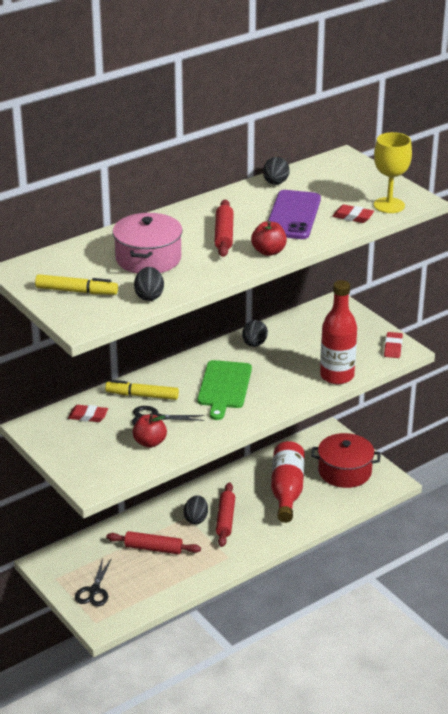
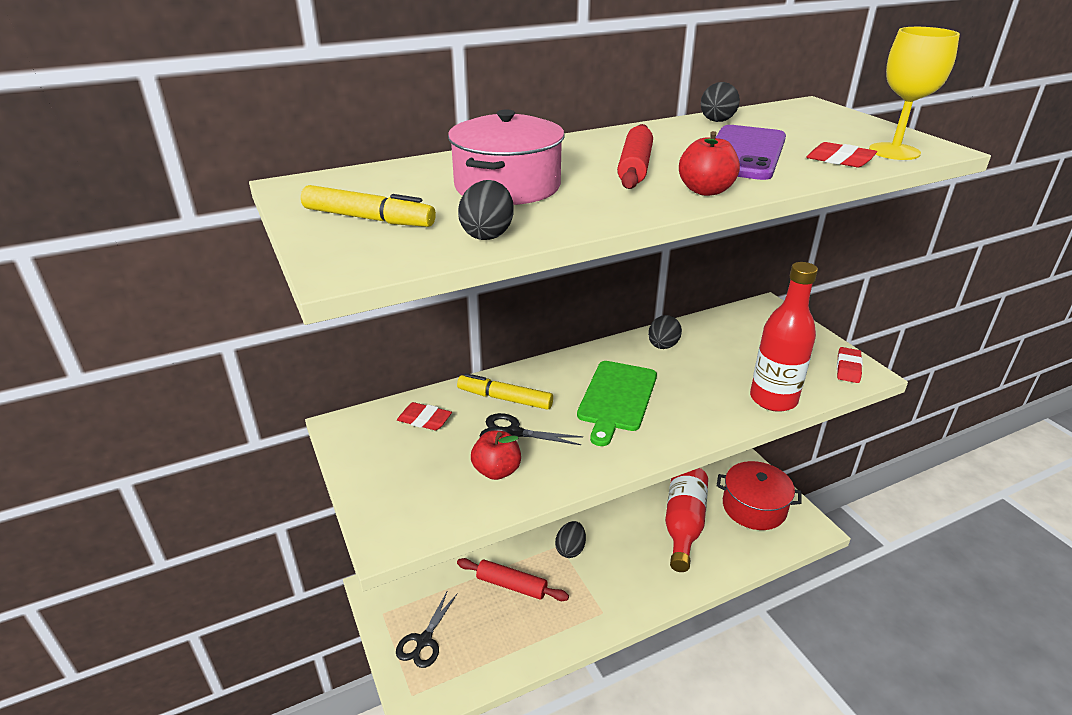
camera: 10 degrees right, 0 degrees up
red rolling pin [216,482,235,547] -> none

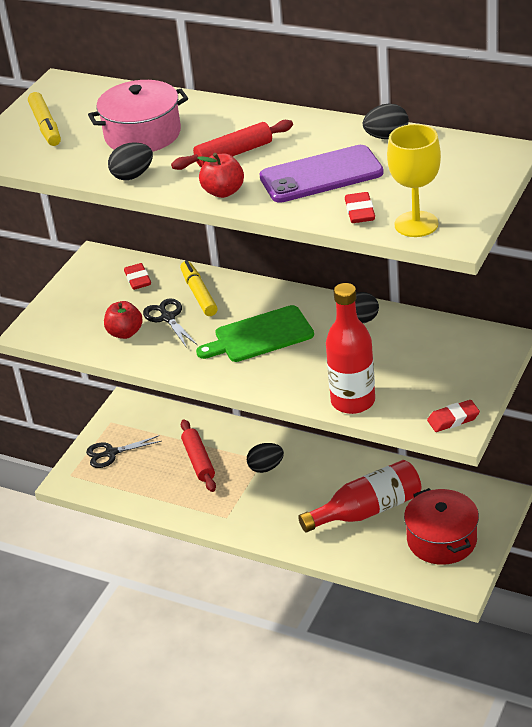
camera: 55 degrees right, 5 degrees up
black egg [458,180,514,240] -> black egg moved to [108,142,153,180]

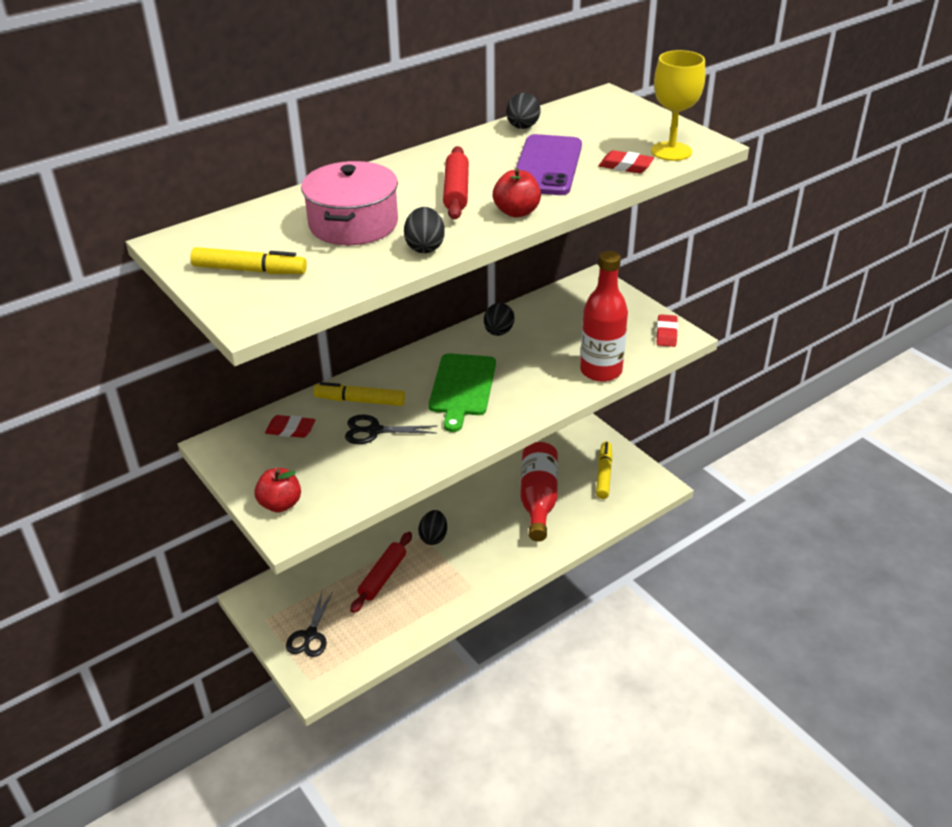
camera: 65 degrees left, 0 degrees up
red apple [104,301,143,339] -> red apple moved to [254,468,301,513]
red rolling pin [180,419,216,492] -> red rolling pin turned 75 degrees counterclockwise [351,532,412,613]
red pot [404,488,479,565] -> yellow marker [596,442,612,499]

